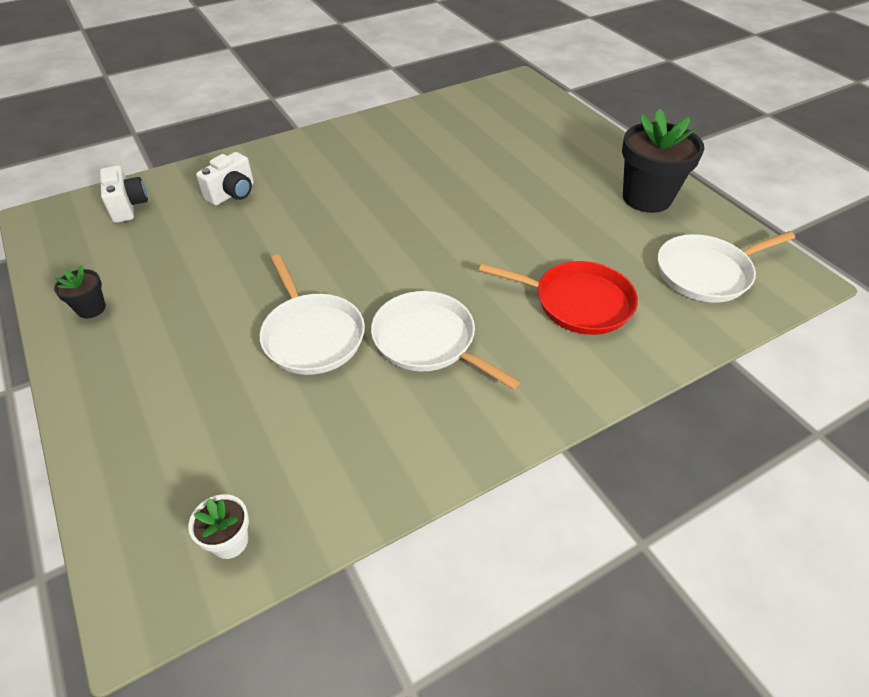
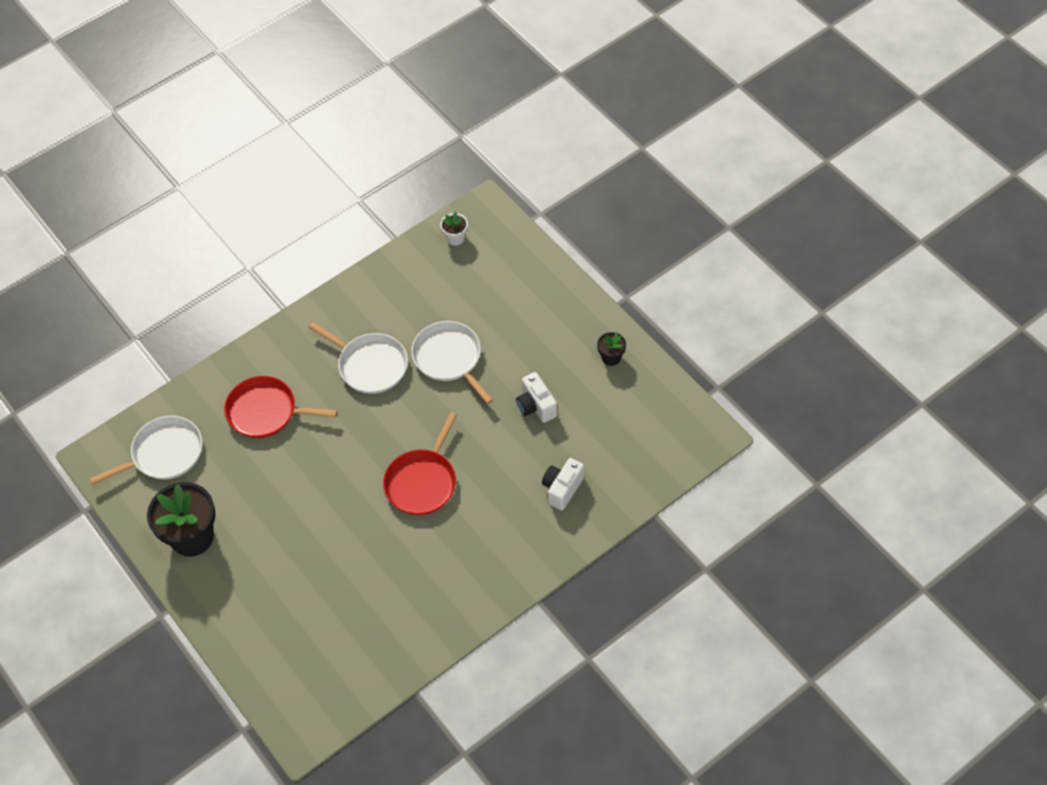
camera: 175 degrees right, 10 degrees up
white camera [100,166,148,223] -> white camera moved to [516,372,557,423]
none -> red pan [383,412,457,515]

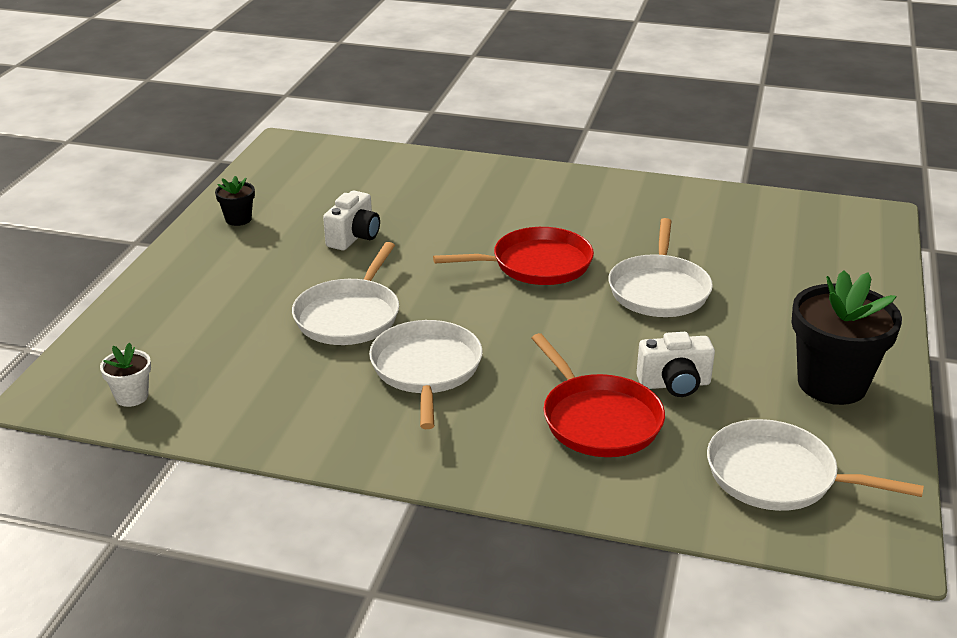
camera: 130 degrees left, 25 degrees down
white camera [542,458,584,510] -> white camera moved to [636,332,715,397]
none -> white pan [608,218,713,317]

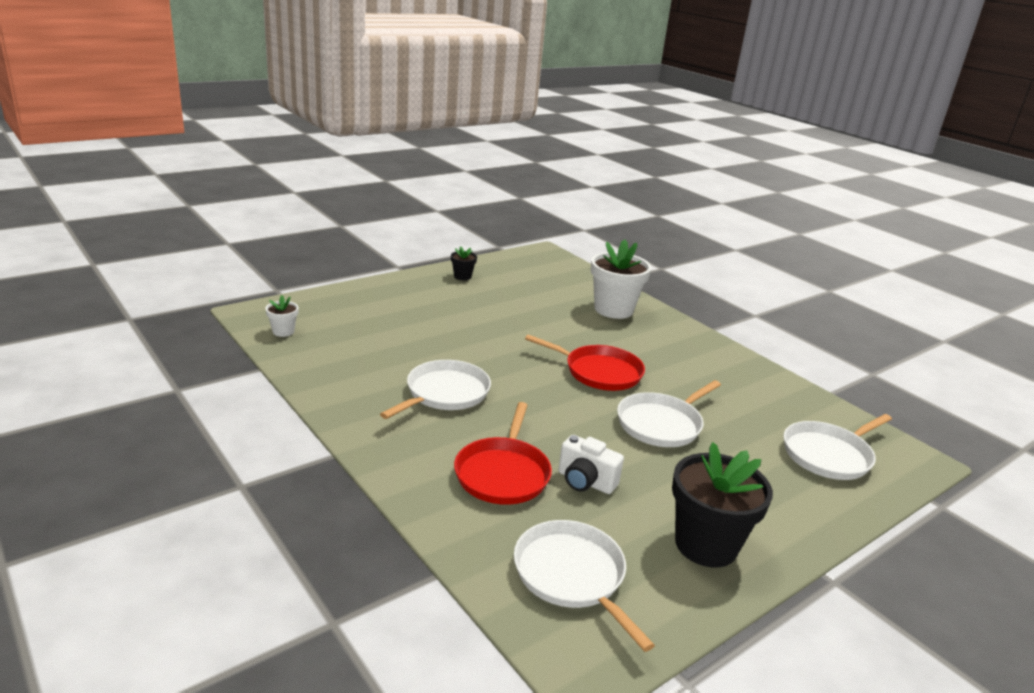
camera: 35 degrees right, 5 degrees down
white pan [292,242,399,345] -> white pan moved to [783,414,892,480]
white camera [323,191,380,250] -> none
none -> white flower pot [591,240,652,319]

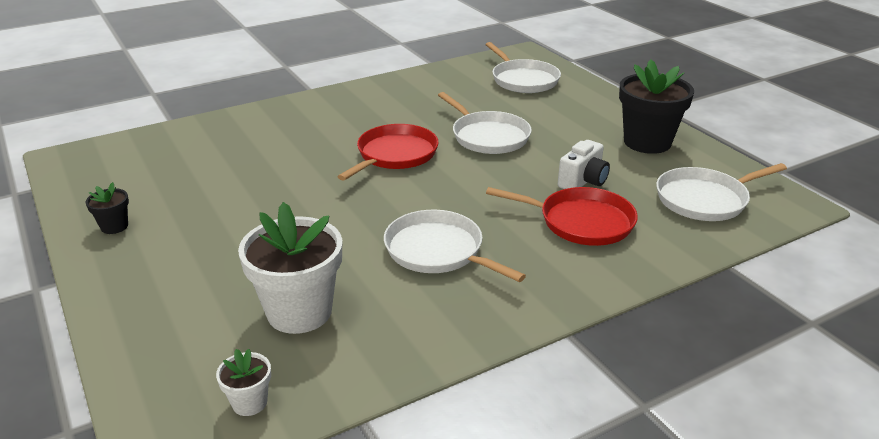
camera: 80 degrees left, 5 degrees up
white flower pot [591,240,652,319] -> white flower pot moved to [238,202,342,334]

